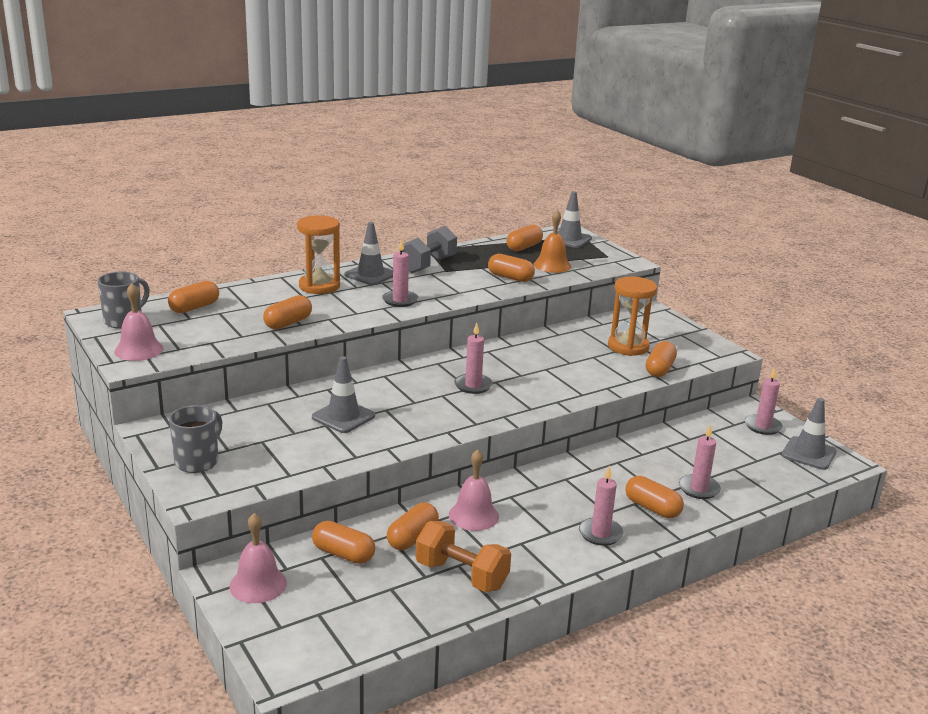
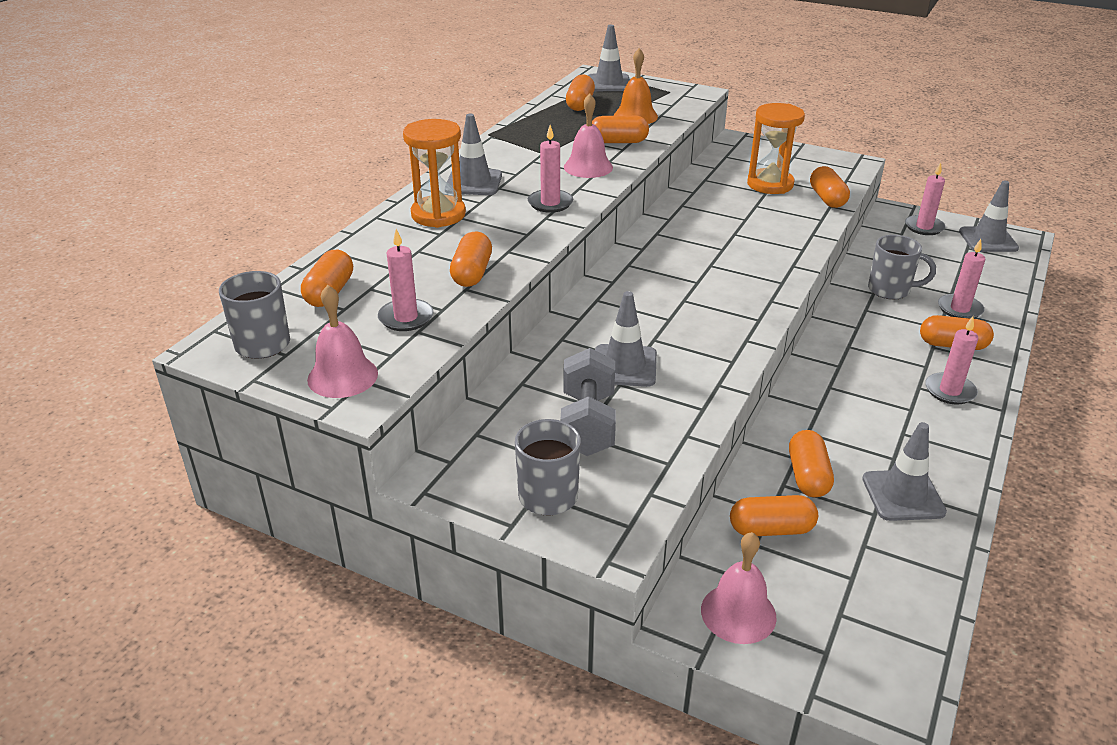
camera: 30 degrees left, 10 degrees up
grey dumbbell [402,226,457,273] -> grey dumbbell moved to [560,348,616,456]
orange dumbbell [416,521,511,592] -> grey traffic cone [862,422,947,521]
pink bell [449,449,499,531] -> pink bell moved to [564,94,613,178]
pink candle [454,323,493,394] -> pink candle moved to [378,229,434,331]
none -> grey mug [868,235,936,300]

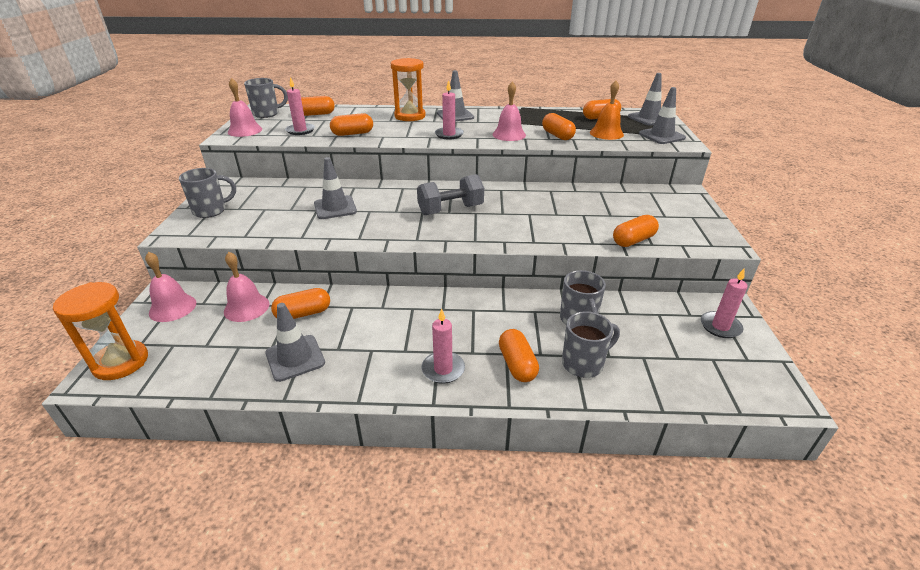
camera: 65 degrees right, 0 degrees up
grey dumbbell [560,348,616,456] -> grey dumbbell moved to [417,174,484,215]
orange capsule [730,495,818,536] -> pink bell [224,252,269,322]
orange hourglass [747,103,805,194] -> orange hourglass moved to [53,282,148,380]
pink candle [938,239,985,319] -> grey mug [562,311,620,378]
grey traffic cone [959,181,1019,252] -> grey traffic cone moved to [639,87,686,144]

